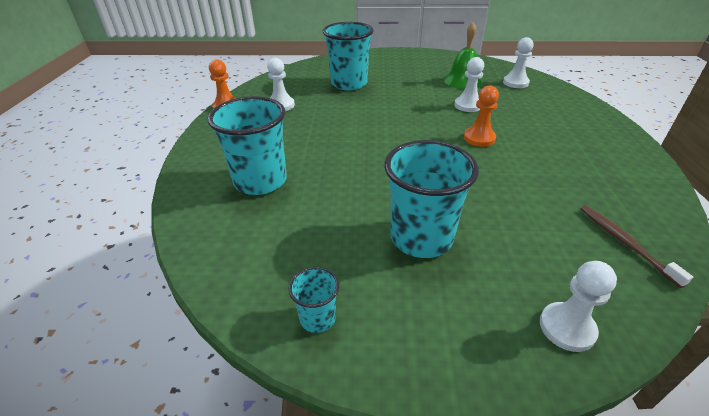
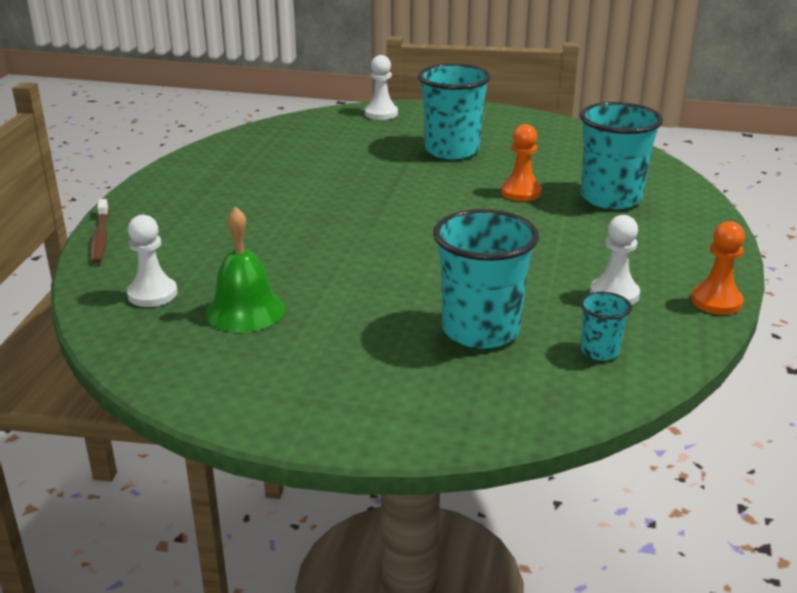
camera: 170 degrees left, 10 degrees down
turquoise cup [288,267,339,333] -> turquoise cup moved to [580,292,632,360]
white pawn [454,57,484,112] -> none
orange pawn [464,85,499,147] -> orange pawn moved to [501,124,542,201]
brown toothbrush [580,205,693,288] -> brown toothbrush moved to [90,199,109,264]

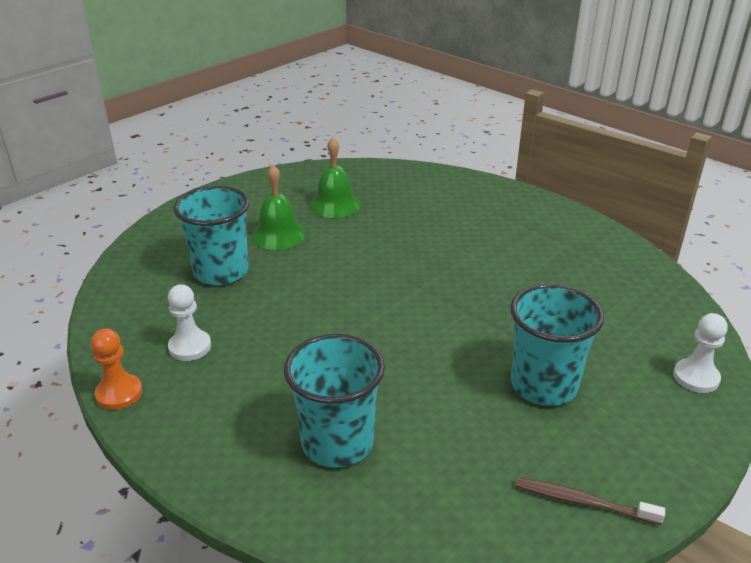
camera: 120 degrees right, 5 degrees up
brown toothbrush [90,199,109,264] -> brown toothbrush moved to [515,478,665,525]
white pawn [127,215,178,307] -> none
orange pawn [501,124,542,201] -> none
turquoise cup [580,292,632,360] -> none
none -> green bell [252,164,306,250]

